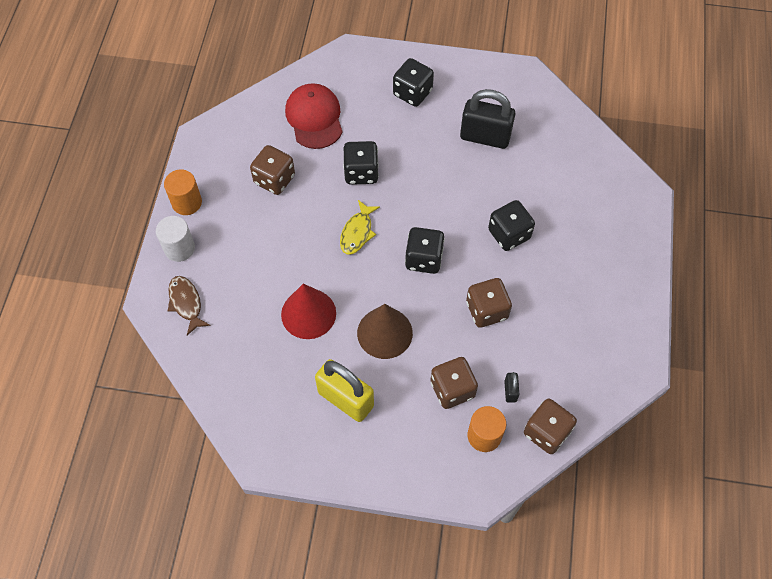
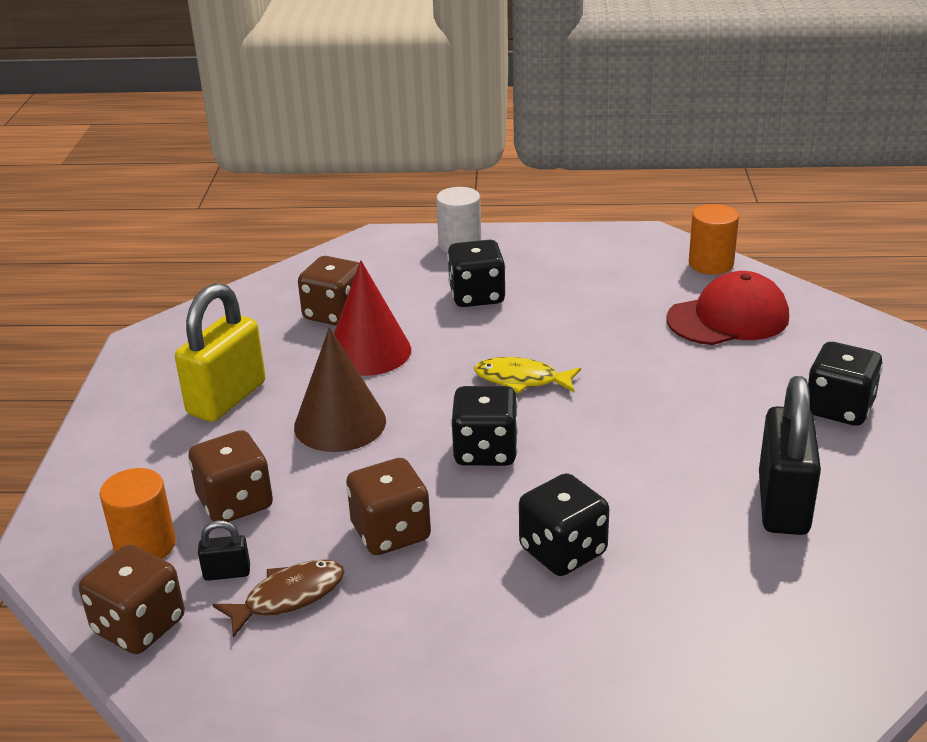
camera: 85 degrees right, 30 degrees down
orange cylinder [164,170,202,215] -> orange cylinder moved to [689,204,739,275]
brown fish [168,276,211,335] -> brown fish moved to [213,560,344,638]
brown dice [250,145,295,195] -> brown dice moved to [298,256,359,326]
black dice [343,141,379,185] -> black dice moved to [447,239,506,307]

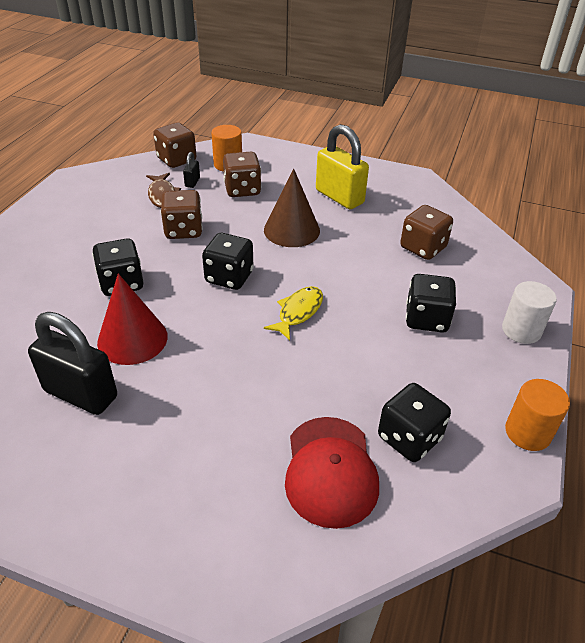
camera: 105 degrees right, 10 degrees up
red cone [334,260,411,376] -> red cone moved to [97,274,168,365]
orange cylinder [689,204,739,275] -> orange cylinder moved to [505,379,570,451]
black dice [808,342,883,426] -> black dice moved to [378,383,451,462]

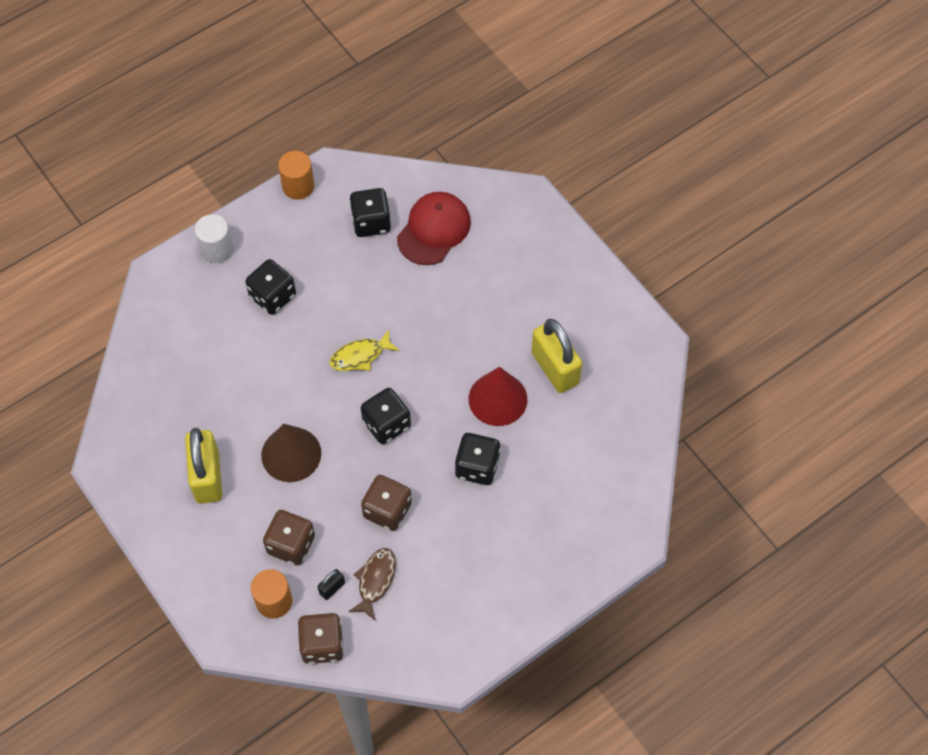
camera: 145 degrees left, 20 degrees up
black padlock [28,312,117,415] -> yellow padlock [531,319,582,393]
brown dice [400,205,453,260] -> none

